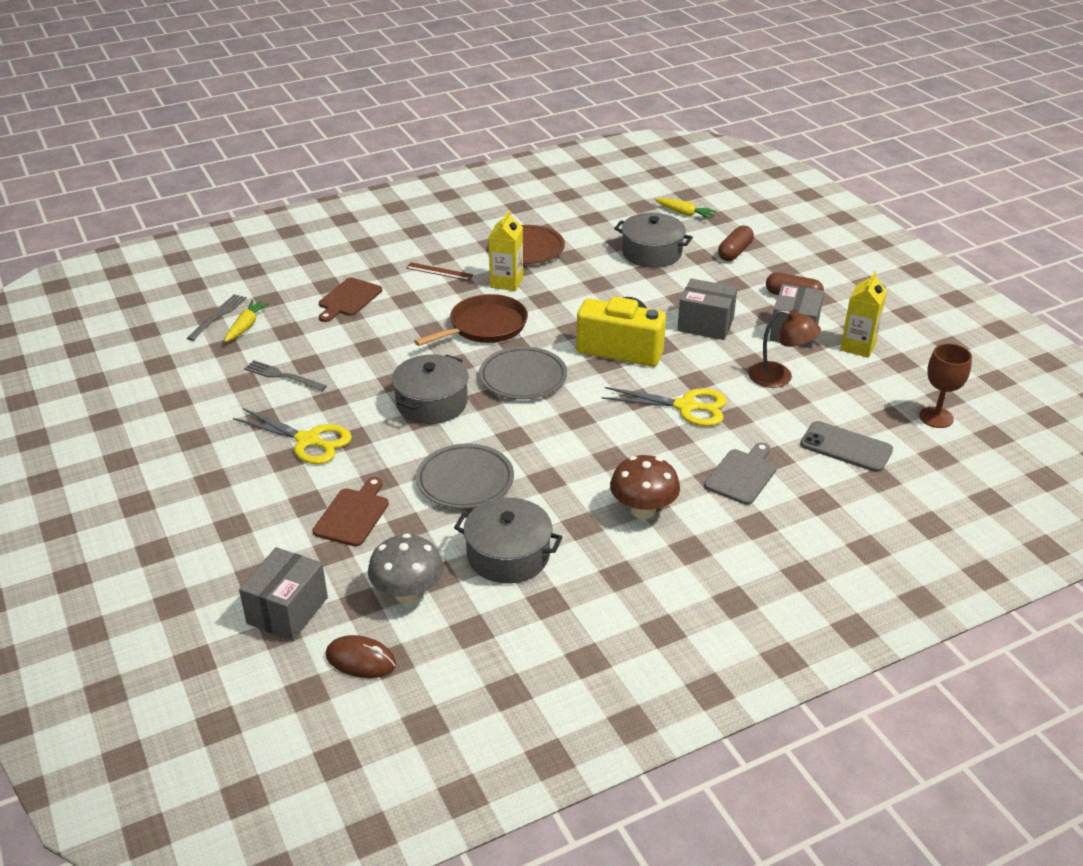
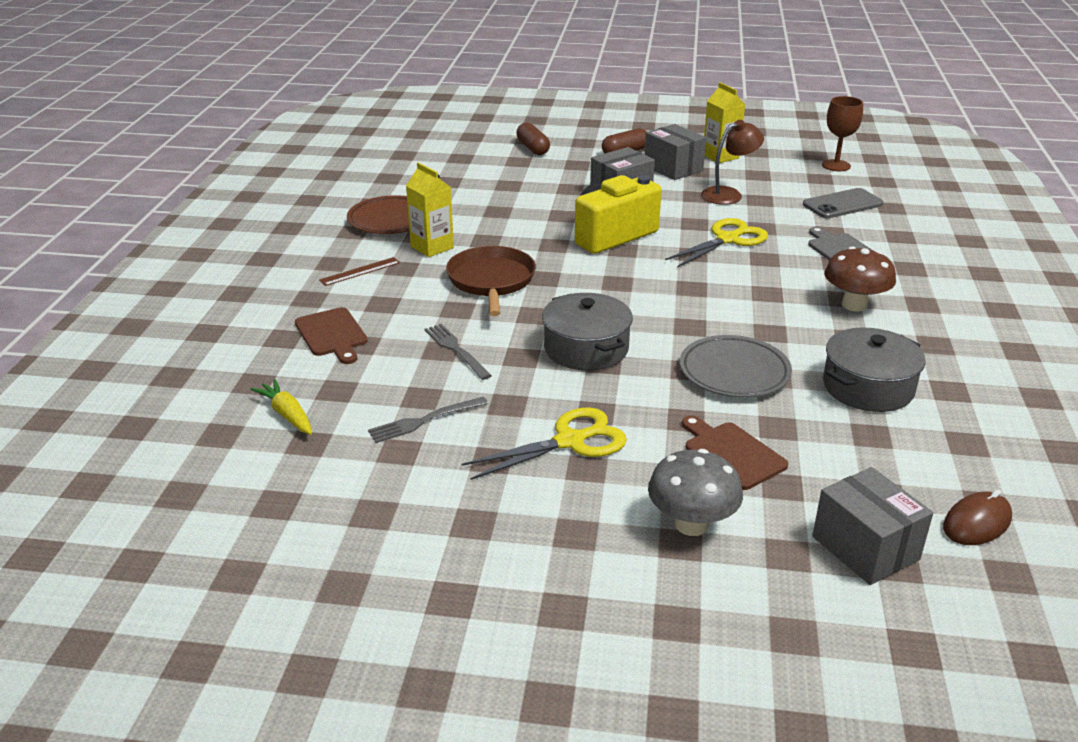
camera: 55 degrees left, 5 degrees down
grey fork [187,294,247,341] -> grey fork moved to [425,324,492,380]
grey mushroom [368,534,444,604] -> grey mushroom moved to [648,449,743,536]
grey plate [479,346,567,399] -> none
grey pot [614,213,693,268] -> none
yellow carrot [655,198,717,219] -> none

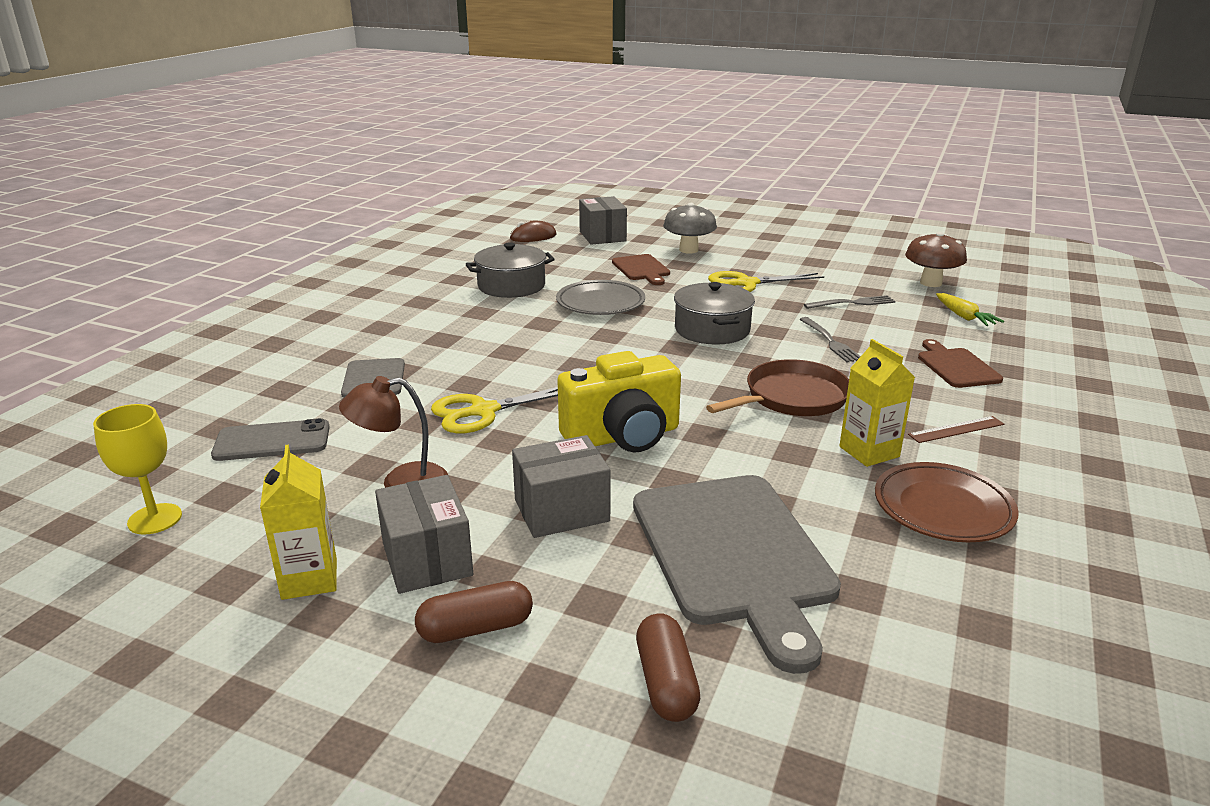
camera: 165 degrees left, 5 degrees down
brown pan [446,246,536,316] -> brown pan turned 135 degrees counterclockwise [706,359,849,416]
brown goblet [822,96,863,171] -> yellow goblet [93,404,182,535]
brown mushroom [824,246,896,311] -> brown mushroom moved to [905,232,967,287]
none -> grey cutting board [633,475,841,674]

